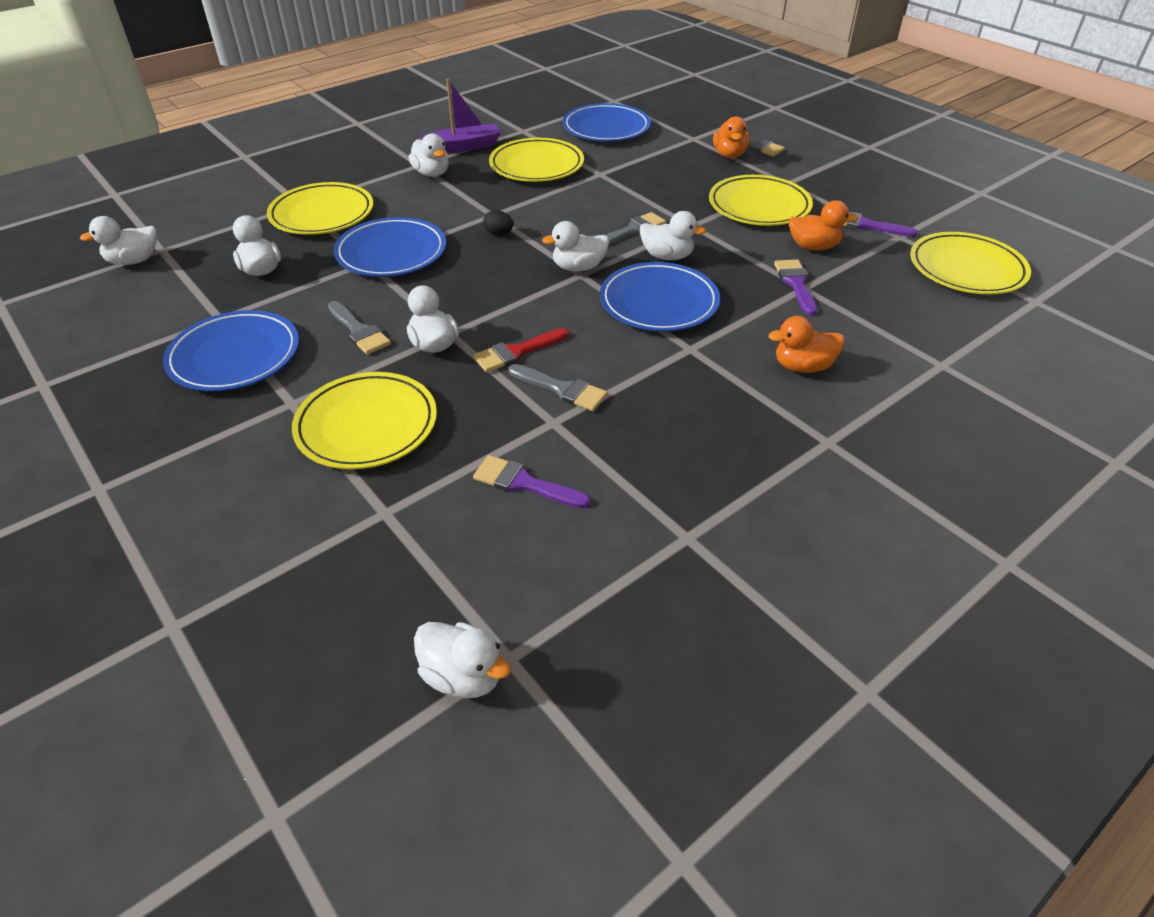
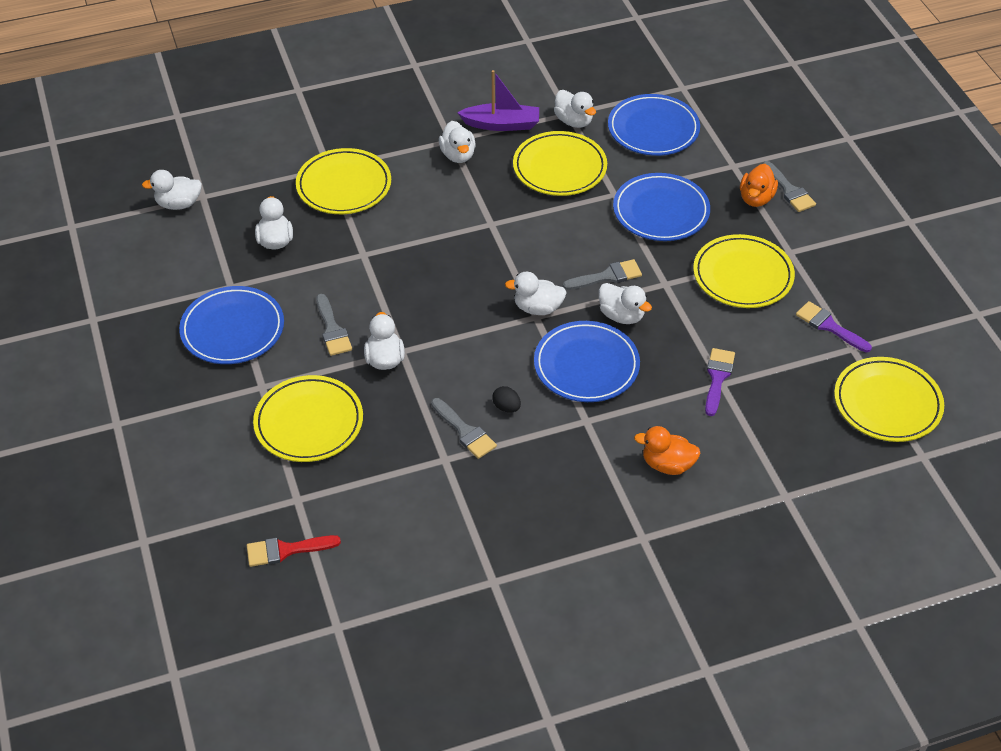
camera: 20 degrees right, 5 degrees up
blue plate [334,217,446,277] -> blue plate moved to [613,173,710,241]
white duck [414,622,511,698] -> white duck moved to [554,90,596,128]
red brush [473,328,569,372] -> red brush moved to [247,535,341,567]
purple brush [473,455,591,508] -> none
black egg [483,210,513,235] -> black egg moved to [492,386,521,413]
orange duck [788,200,858,250] -> none

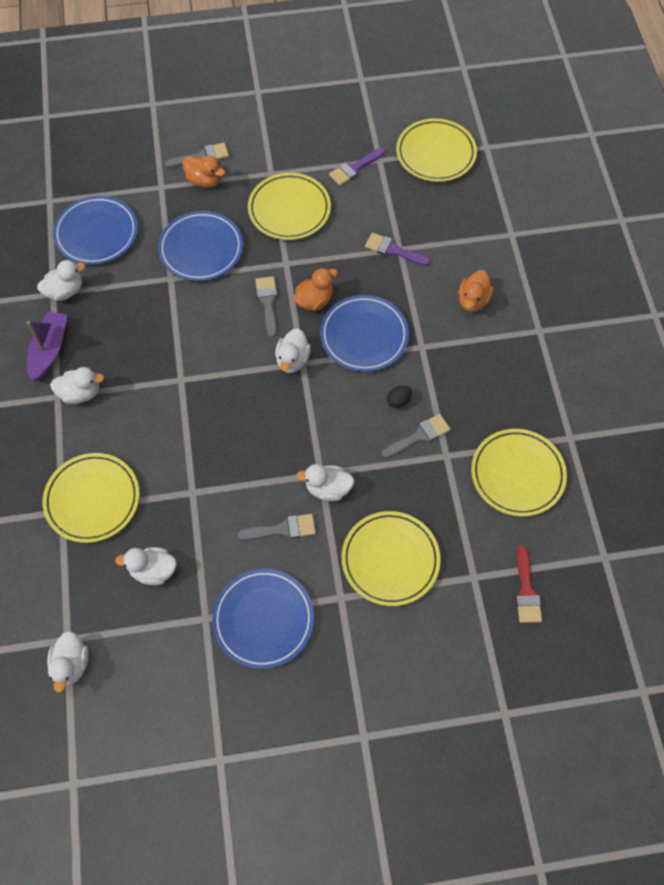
camera: 80 degrees left, 15 degrees up
yellow plate [513,131,607,196] -> yellow plate moved to [471,429,567,517]
white duck [599,283,652,324] -> orange duck [294,268,338,311]

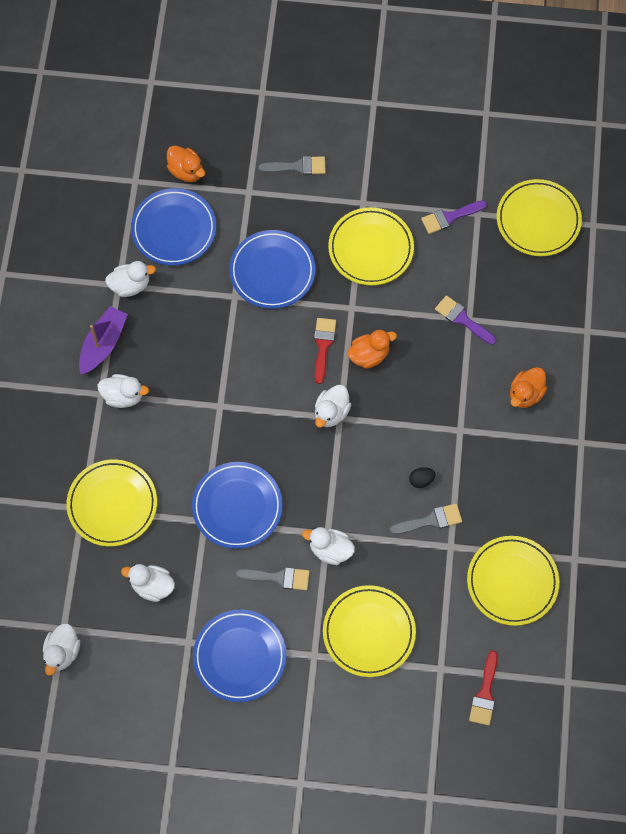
camera: 15 degrees right, 5 degrees up
orange duck [183,156,225,188] -> orange duck moved to [167,145,205,182]
grey brush [255,276,277,337] -> red brush [314,318,336,384]
blue plate [320,295,409,372] -> blue plate moved to [192,462,283,549]

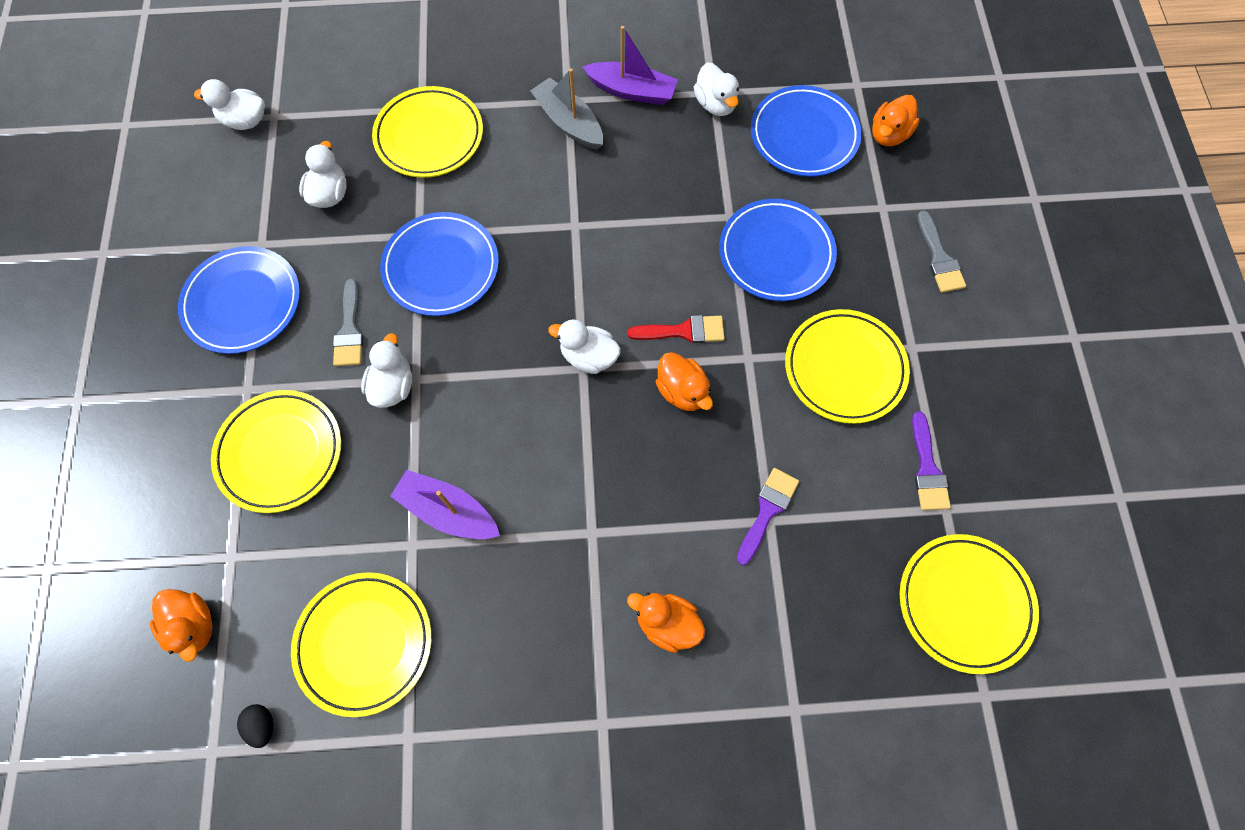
camera: 80 degrees right, 0 degrees up
white duck [98,374,149,408] -> grey boat [530,69,603,150]
grey brush [390,503,462,534] -> purple boat [390,470,500,539]
black egg [409,467,435,488] -> black egg moved to [237,704,273,748]
purple brush [421,200,487,234] -> purple brush turned 150 degrees counterclockwise [912,412,951,510]
red brush [469,651,498,726] -> orange duck [150,589,212,662]

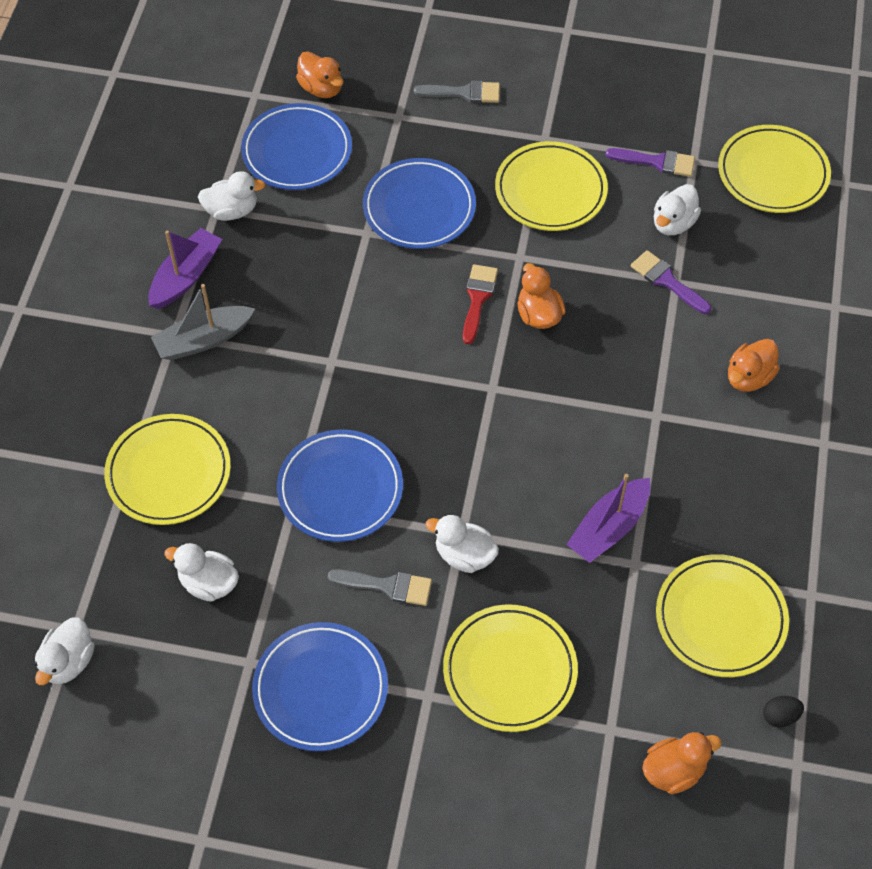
camera: 75 degrees left, 10 degrees down
white duck [548,319,621,374] -> white duck moved to [654,184,701,235]
orange duck [656,352,713,411] -> orange duck turned 90 degrees counterclockwise [517,263,566,329]

